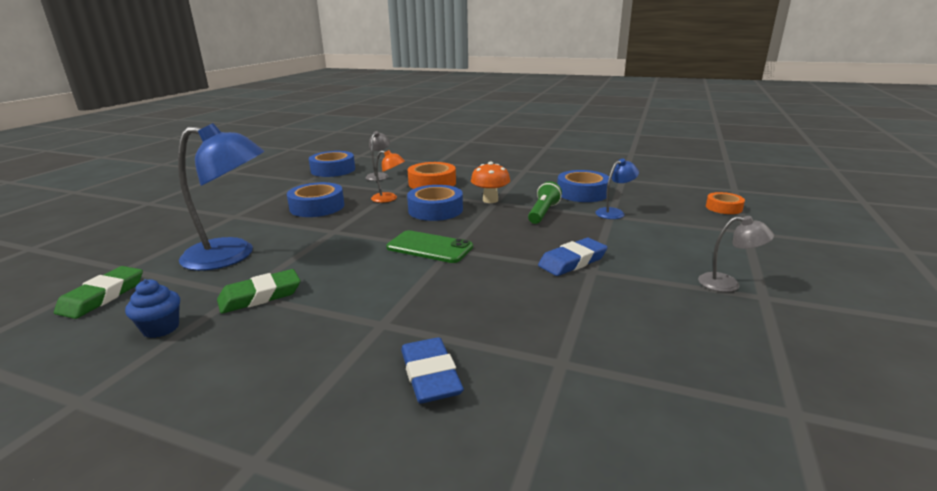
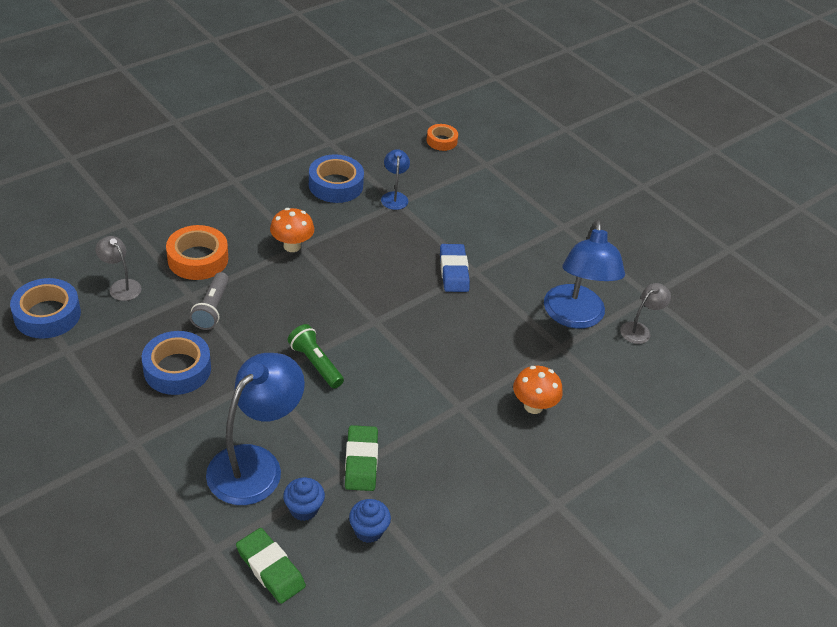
camera: 65 degrees left, 20 degrees up
orange lamp [371,150,405,203] -> grey flashlight [190,272,229,330]
green phone [386,230,473,263] -> none
blue eraser [401,337,464,403] -> orange mushroom [513,366,563,414]
blue tape [407,185,463,221] -> none
green flashlight [528,181,562,224] -> green flashlight moved to [288,324,344,388]
grey lamp [698,216,774,292] -> grey lamp moved to [620,283,671,344]
none -> blue cupcake [283,477,325,521]
none -> blue lamp [544,220,625,329]

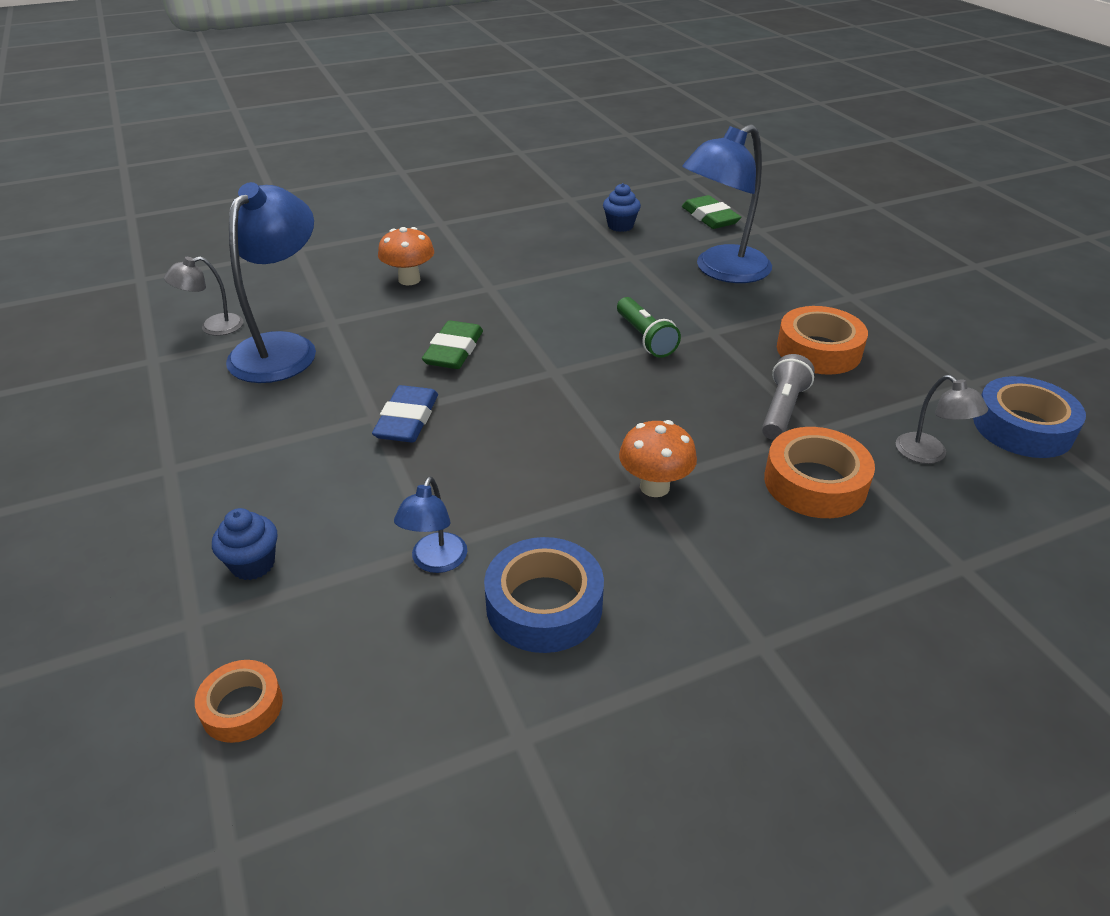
camera: 160 degrees left, 5 degrees down
blue tape [142,331,211,395] -> orange tape [777,306,868,375]
blue cupcake [283,477,325,521] -> blue cupcake moved to [212,508,277,580]
green eraser [345,425,378,491] -> green eraser moved to [422,320,483,369]

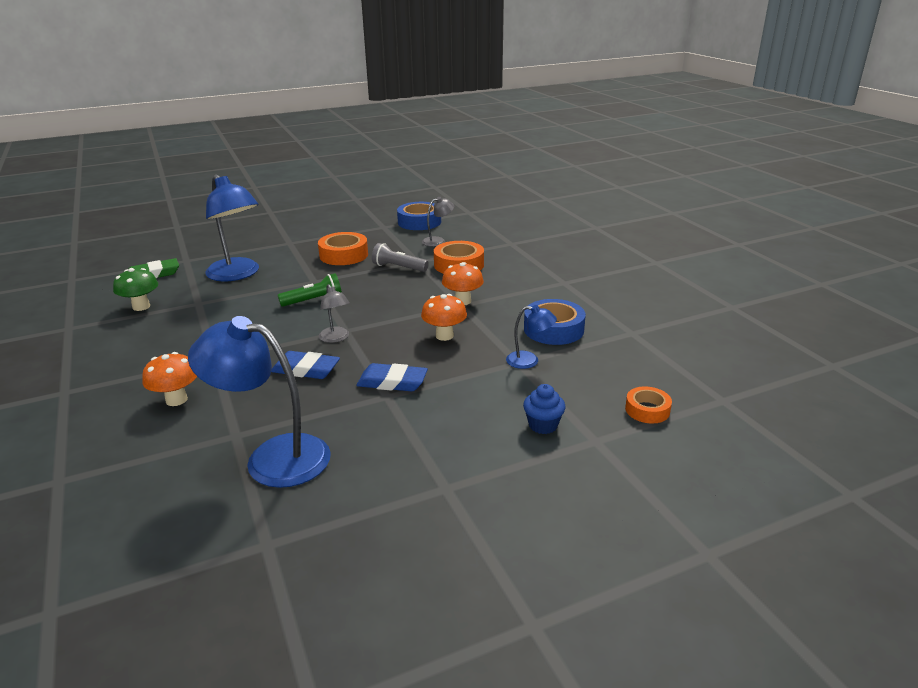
camera: 90 degrees left, 10 degrees down
grey lamp [164,257,243,336] -> grey lamp moved to [319,284,350,343]
green eraser [422,320,483,369] -> blue eraser [271,351,340,379]
blue cupcake [603,183,641,232] -> green mushroom [113,268,158,311]
none -> orange mushroom [421,294,467,341]

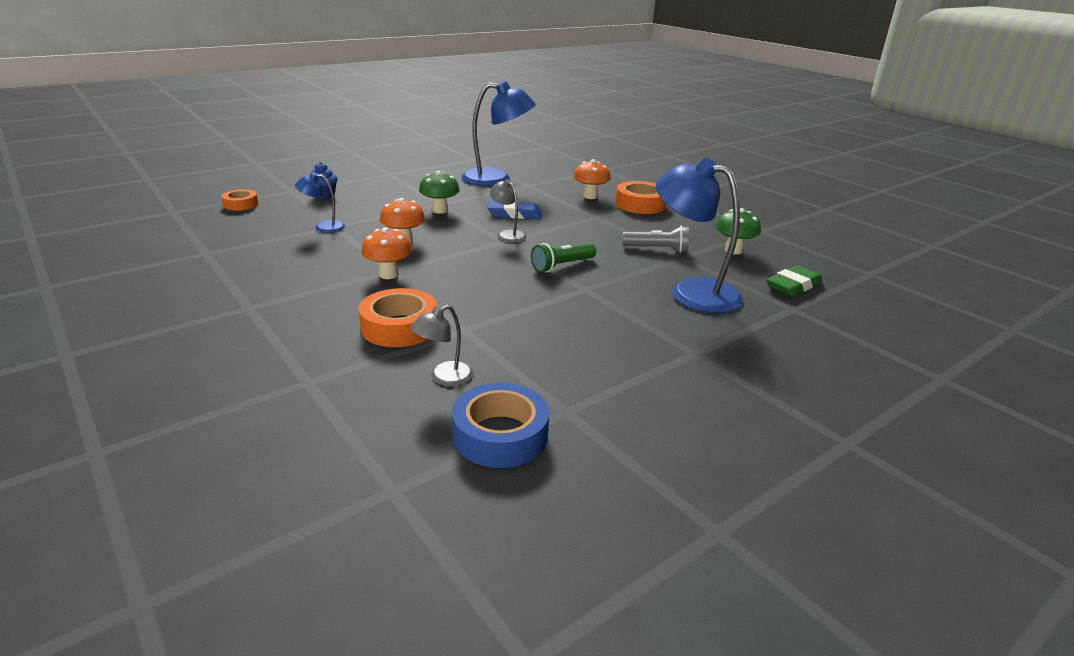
camera: 165 degrees right, 0 degrees up
orange tape [318,232,368,265] -> orange tape moved to [615,181,666,214]
blue eraser [356,363,428,391] -> green mushroom [419,171,460,214]
grey flashlight [372,243,429,272] -> grey flashlight moved to [622,226,689,253]
blue tape [524,299,586,345] -> none

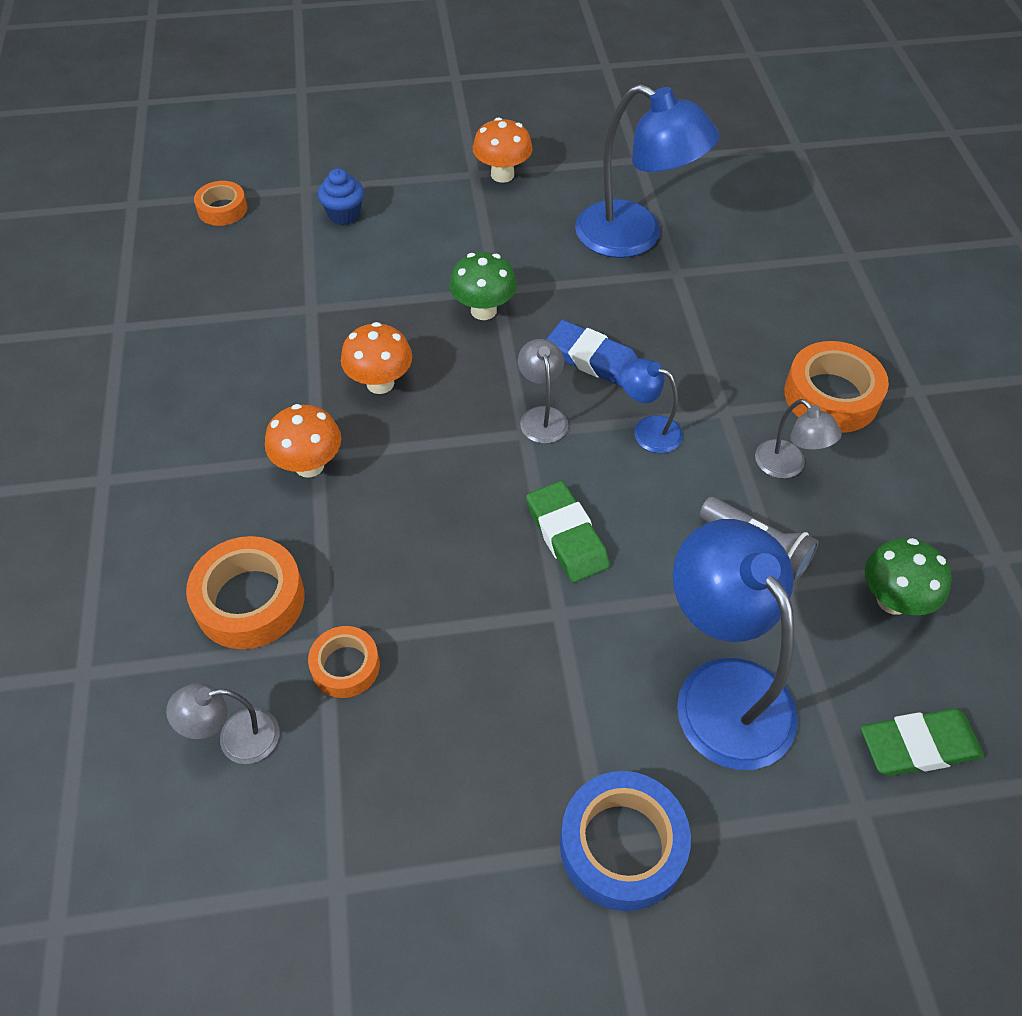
camera: 30 degrees right, 25 degrees up
blue lamp [295,172,345,233] -> blue lamp moved to [620,358,683,453]
blue tape [452,383,549,468] -> blue tape moved to [560,771,691,911]
green flashlight [531,243,596,272] -> green eraser [526,481,610,583]
orange mushroom [573,159,611,199] -> orange mushroom moved to [473,117,533,183]
none -> orange tape [308,626,380,698]
none -> grey lamp [755,399,842,479]

